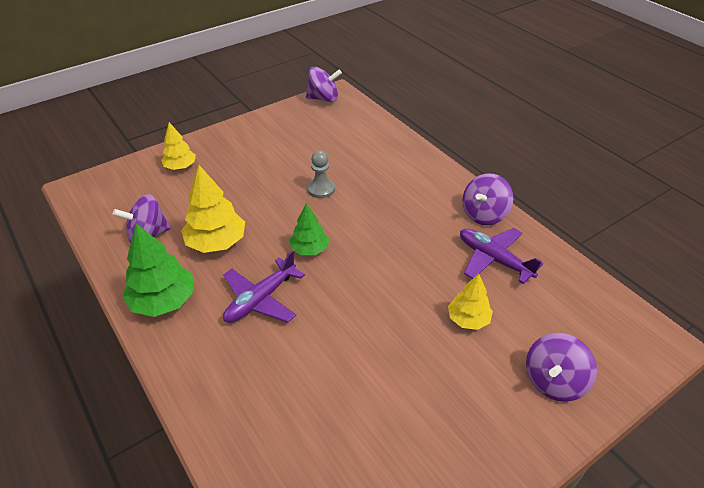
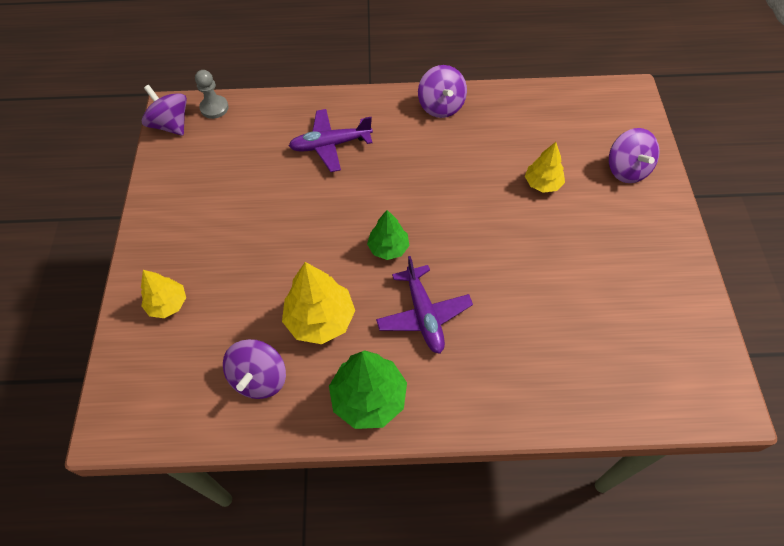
camera: 55 degrees left, 15 degrees up
purple spinning top [306,66,342,102] -> purple spinning top turned 75 degrees counterclockwise [142,85,187,136]
grey pawn [307,151,335,198] -> grey pawn moved to [195,70,229,119]
purple plane [460,228,543,284] -> purple plane moved to [289,109,373,172]

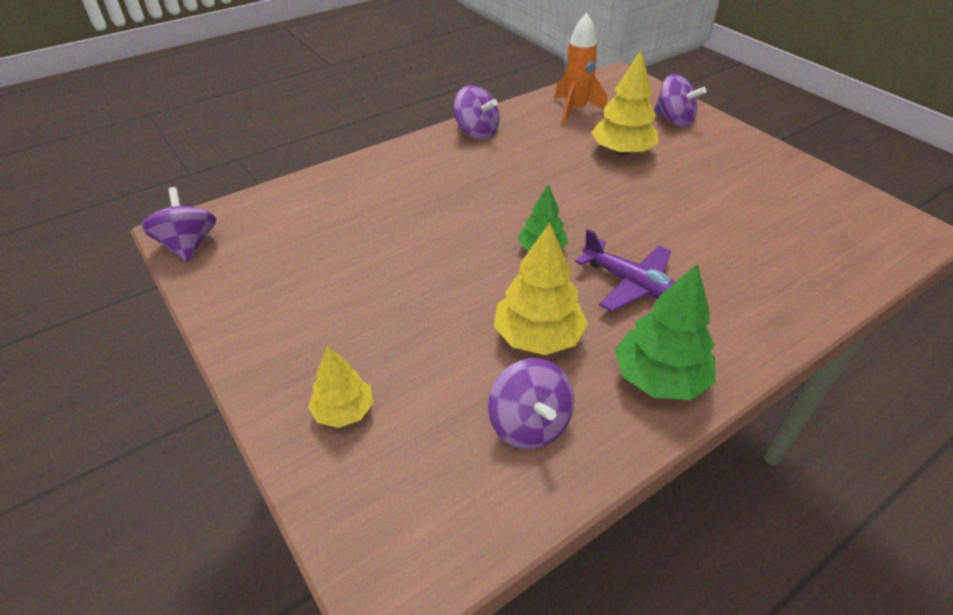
camera: 35 degrees left, 15 degrees down
purple spinning top [142,85,187,136] -> purple spinning top turned 60 degrees clockwise [141,187,216,262]
grey pawn [195,70,229,119] -> none
purple plane [289,109,373,172] -> none
yellow tree [525,142,565,193] -> yellow tree [591,50,658,156], size x1.60
none -> orange rocket [554,13,607,125]

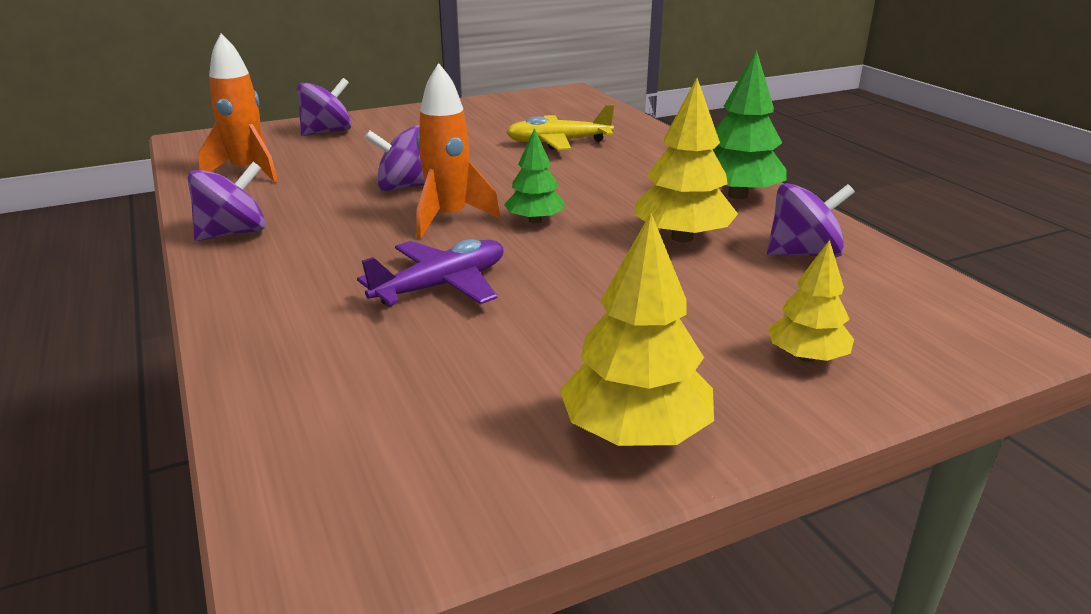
camera: 80 degrees left, 15 degrees down
purple spinning top [141,187,216,262] -> purple spinning top moved to [365,125,425,191]
purple plane [575,229,675,312] -> purple plane moved to [357,239,504,307]
yellow tree [591,50,658,156] -> yellow tree moved to [560,213,714,446]
none -> orange rocket [416,63,501,239]
none -> yellow plane [506,104,614,150]

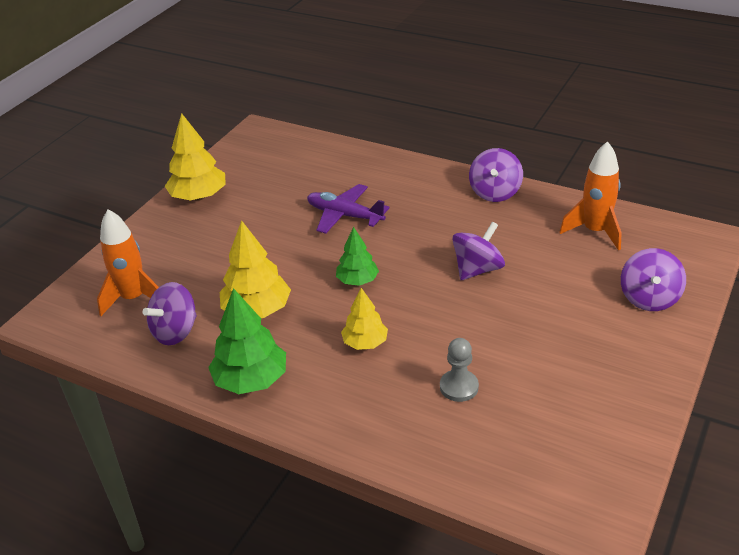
camera: 145 degrees right, 10 degrees up
purple plane [357,239,504,307] -> purple plane turned 105 degrees clockwise [307,184,390,234]
orange rocket [416,63,501,239] -> orange rocket moved to [97,209,159,316]
yellow plane [506,104,614,150] -> grey pawn [440,338,479,402]
yellow tree [768,240,854,362] -> yellow tree moved to [341,288,388,350]

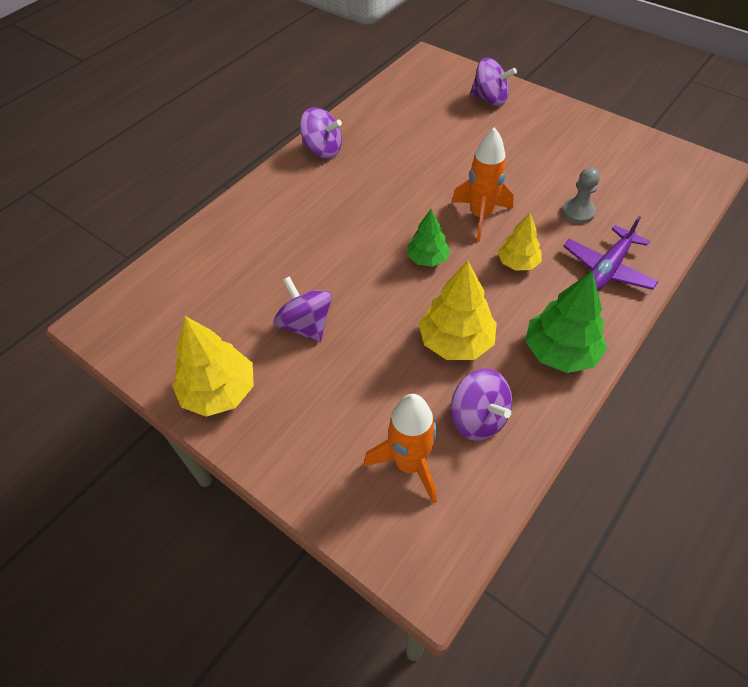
camera: 80 degrees left, 15 degrees up
purple plane [307,184,390,234] -> purple plane moved to [563,216,659,291]
purple spinning top [452,222,505,280] -> purple spinning top moved to [273,276,332,342]
orange rocket [559,141,622,250] -> orange rocket moved to [452,127,514,241]

